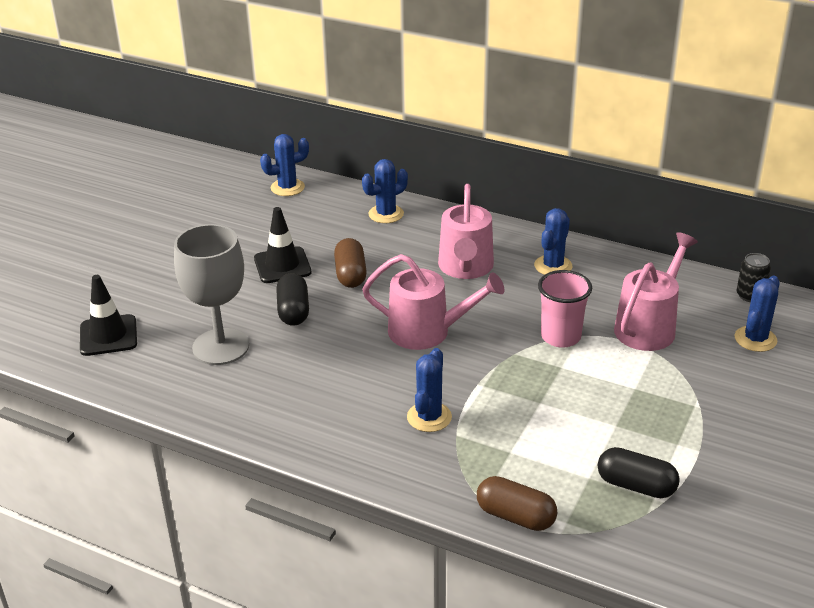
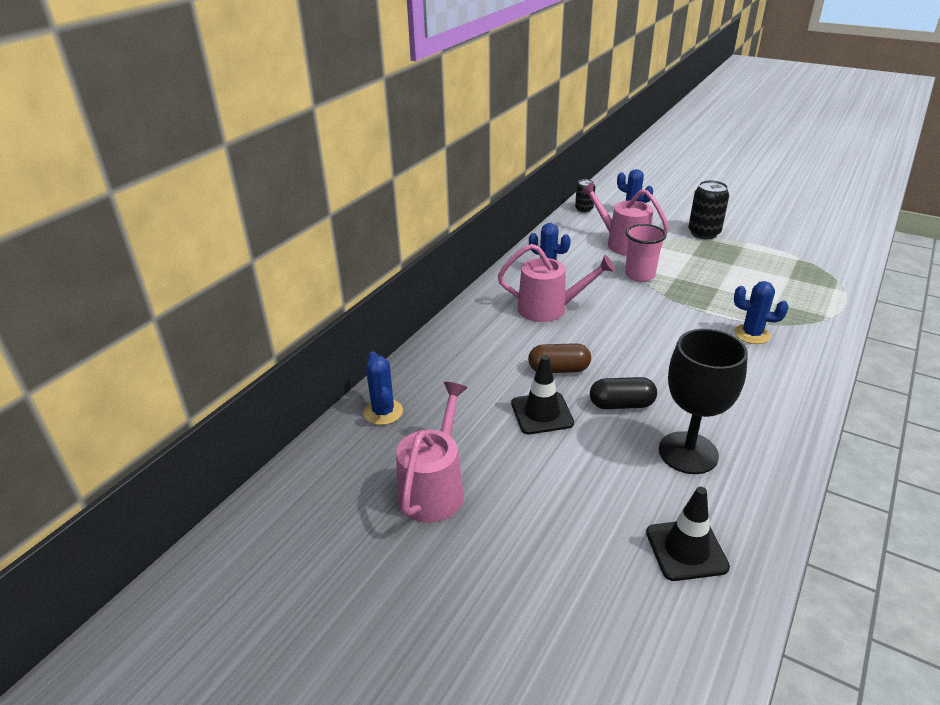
camera: 85 degrees left, 0 degrees up
grey goblet [174,224,249,365] -> black goblet [659,329,748,474]
blue cactus [362,159,408,223] -> none
pink watering can [362,254,505,350] -> pink watering can moved to [396,382,468,523]
brown capsule [477,476,557,531] -> none
black capsule [598,447,680,498] -> none
none -> black can [688,180,729,239]

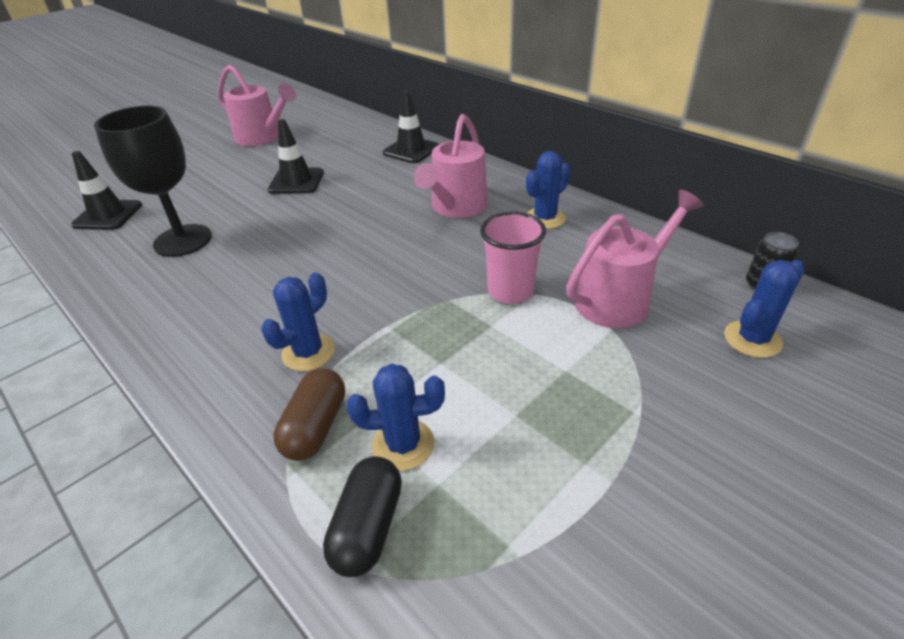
camera: 105 degrees right, 5 degrees up
blue cactus [364,351,403,425] -> blue cactus moved to [346,364,445,471]
brown capsule [528,343,591,373] -> brown capsule moved to [273,368,345,461]
black capsule [590,377,657,409] -> black capsule moved to [323,456,402,577]
black can [688,180,729,239] -> none
none -> black traffic cone [383,90,439,163]

